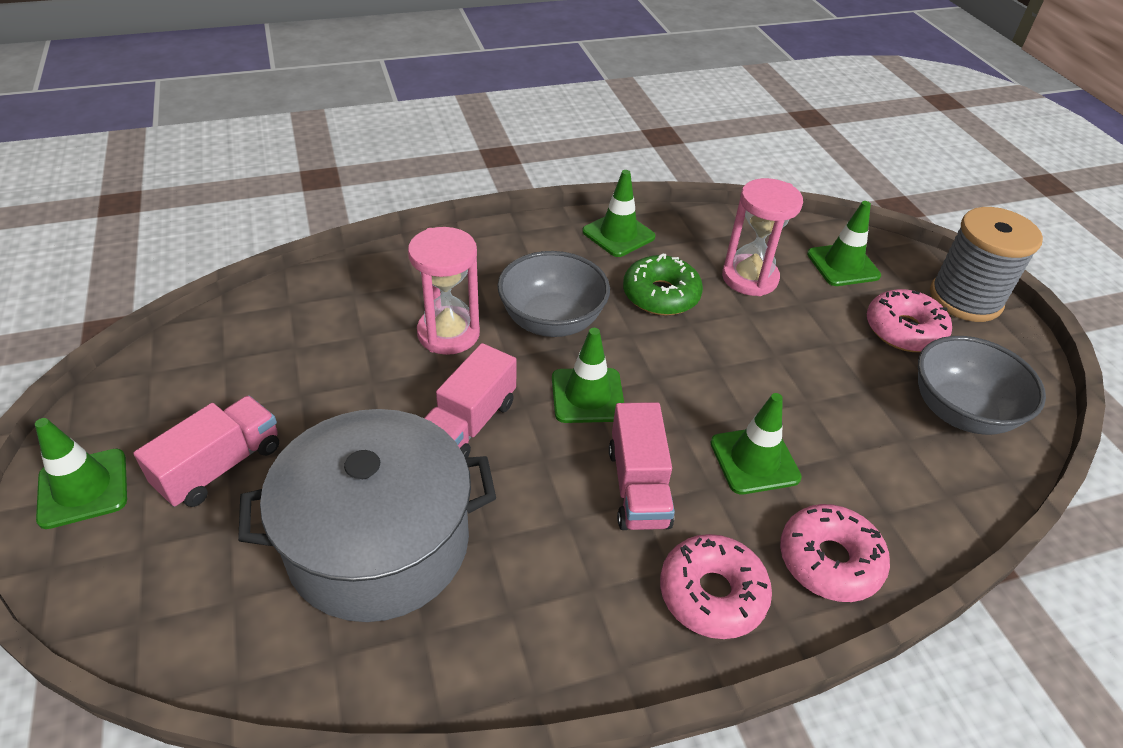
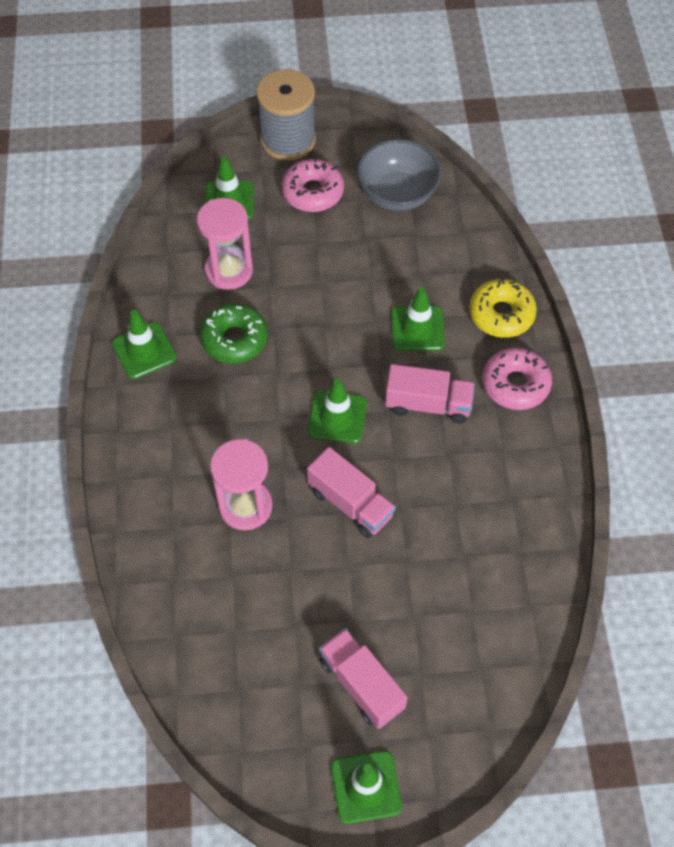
camera: 75 degrees left, 15 degrees up
grey pot [238,409,496,622] -> none
grey bowl [497,251,610,337] -> none
pink donut [780,504,890,602] -> yellow donut [469,279,537,338]

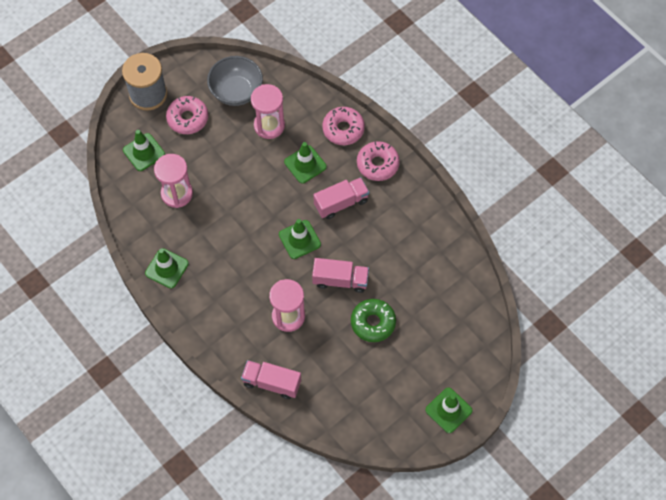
camera: 35 degrees left, 5 degrees up
green donut [200,303,268,364] -> green donut moved to [351,299,396,342]
pink truck [319,628,408,729] -> pink truck moved to [241,360,301,399]
yellow donut [469,279,537,338] -> pink donut [322,107,365,145]
none -> pink hourglass [251,84,285,139]

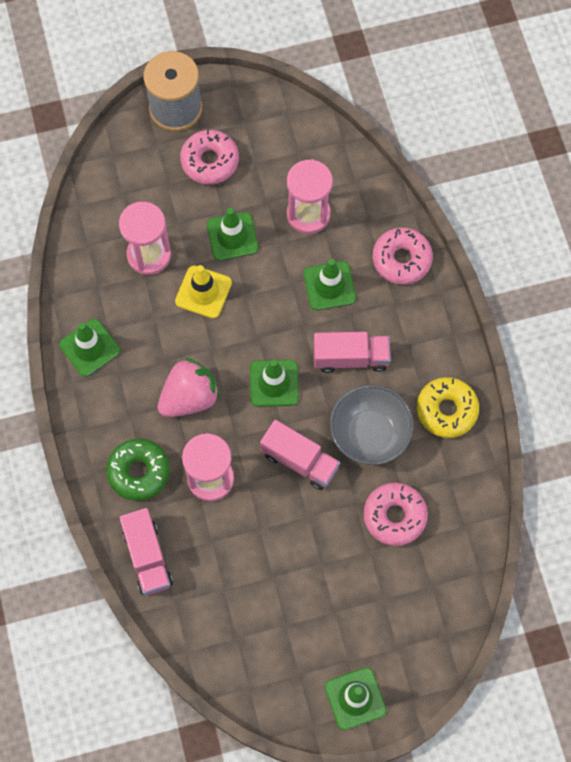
camera: 25 degrees right, 5 degrees up
green traffic cone [123,130,165,171] -> green traffic cone moved to [207,208,259,261]
grey bowl [207,56,263,106] -> grey bowl moved to [330,384,414,465]
pink truck [241,360,301,399] -> pink truck turned 150 degrees counterclockwise [119,508,173,595]
green donut [351,299,396,342] -> green donut moved to [106,439,170,501]
pink donut [357,141,400,181] -> pink donut moved to [364,482,428,546]
none -> pink strawberry [158,358,220,417]
none -> yellow traffic cone [175,265,232,319]
none -> yellow donut [417,377,479,438]

